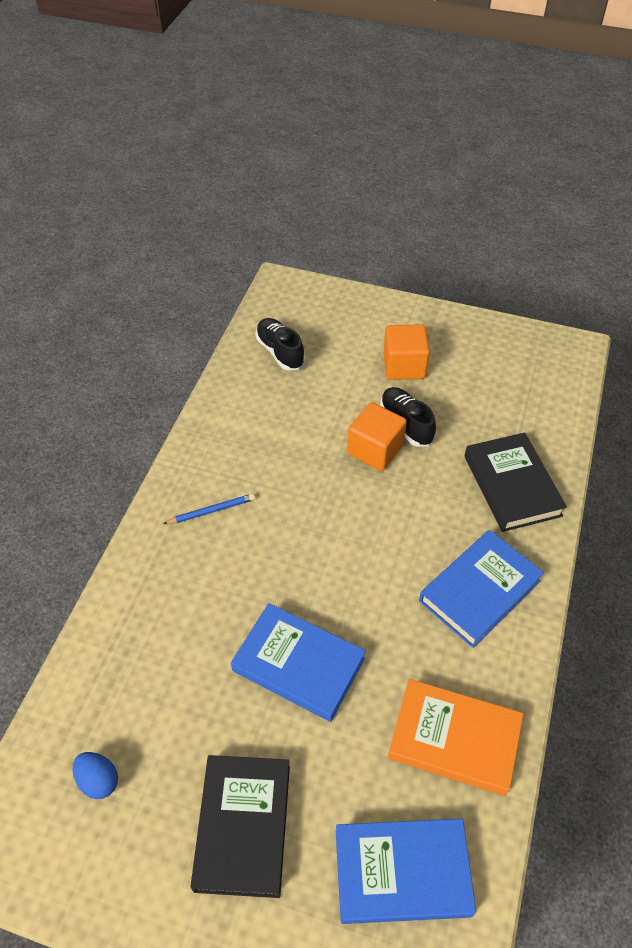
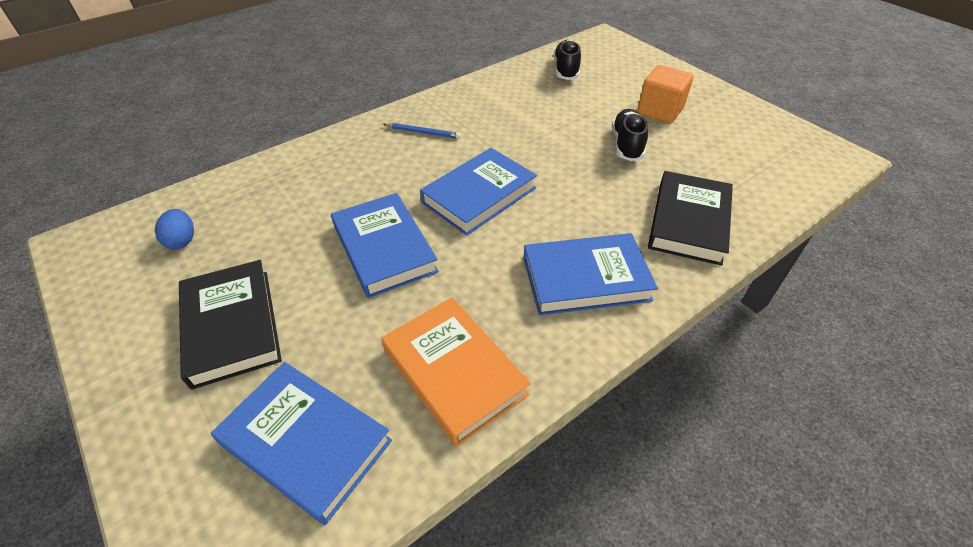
camera: 35 degrees right, 5 degrees down
black book [191,755,290,898] -> black book turned 60 degrees counterclockwise [179,260,282,390]
orange cube [347,402,407,471] -> none
none -> blue book [420,148,537,236]

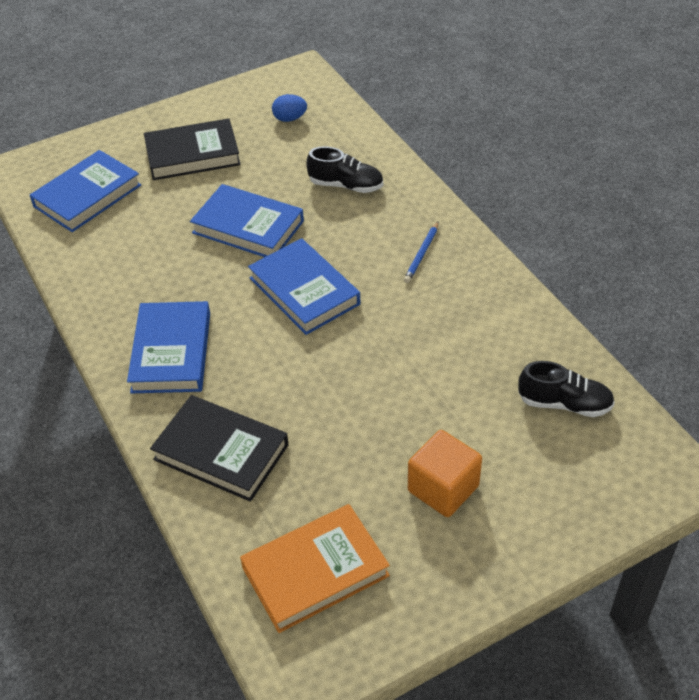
camera: 100 degrees right, 0 degrees up
blue book [331,193,439,298] -> blue book turned 45 degrees clockwise [190,184,304,257]
orange book [381,297,531,447] -> orange book moved to [240,504,390,633]
black shoe [612,109,648,161] -> black shoe moved to [307,146,383,193]

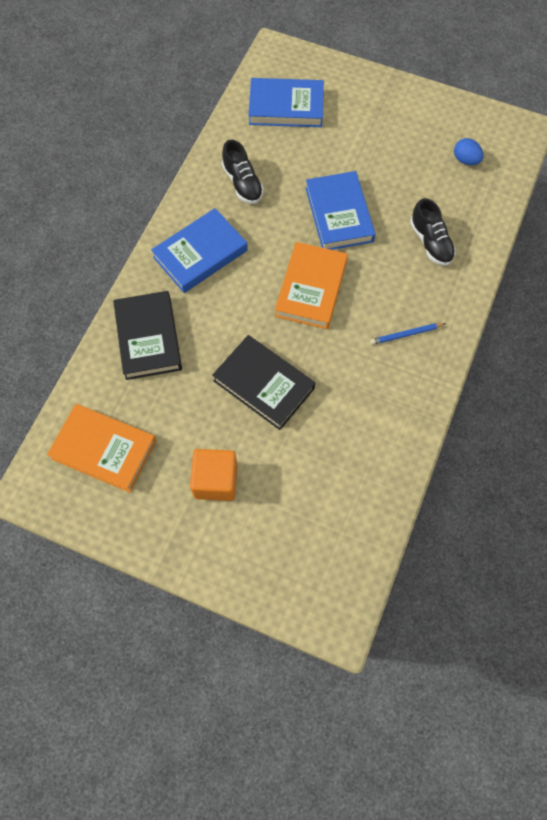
camera: 50 degrees right, 20 degrees up
black book [144,118,241,180] -> black book moved to [212,335,315,430]
blue book [248,238,360,335] -> orange book [275,242,348,329]
black shoe [518,361,615,417] -> black shoe moved to [222,140,264,204]

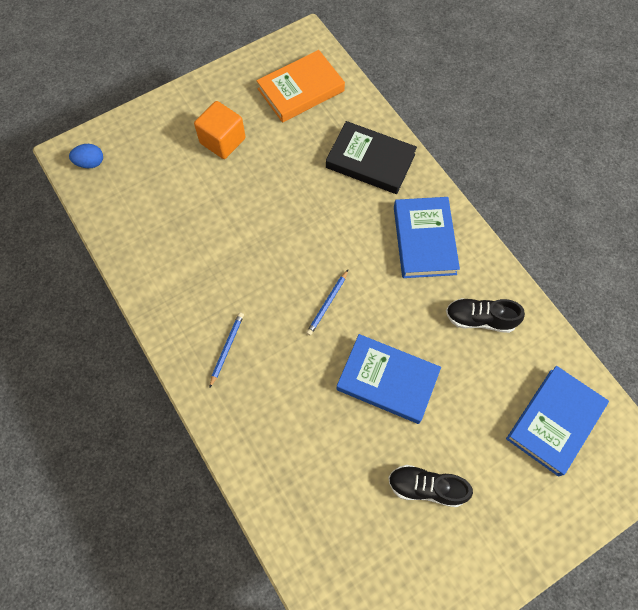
camera: 125 degrees right, 0 degrees up
black book [212,335,315,430] -> none
orange book [275,242,348,329] -> blue pencil [306,270,348,335]
black shoe [410,198,456,266] -> black shoe moved to [388,465,473,507]
blue egg [454,138,484,165] -> blue egg moved to [69,144,103,168]

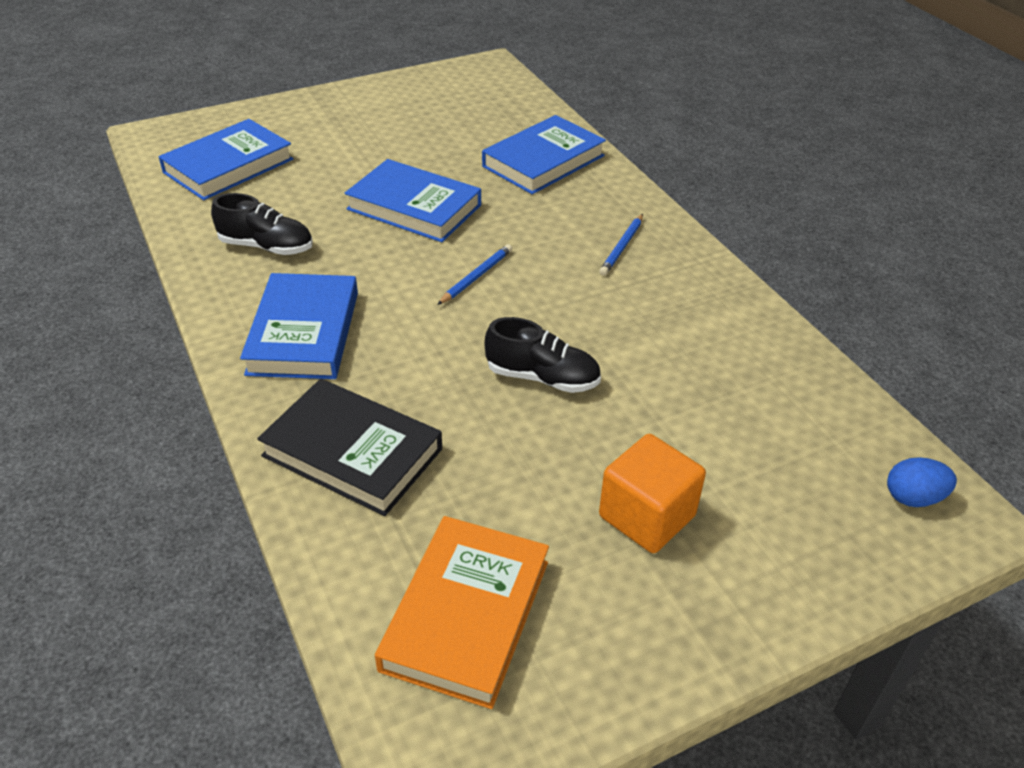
camera: 175 degrees left, 25 degrees down
orange book [257,50,345,123] -> orange book turned 45 degrees counterclockwise [375,516,549,709]
black shoe [388,465,473,507] -> black shoe moved to [484,317,601,393]
none -> blue book [482,115,606,194]

